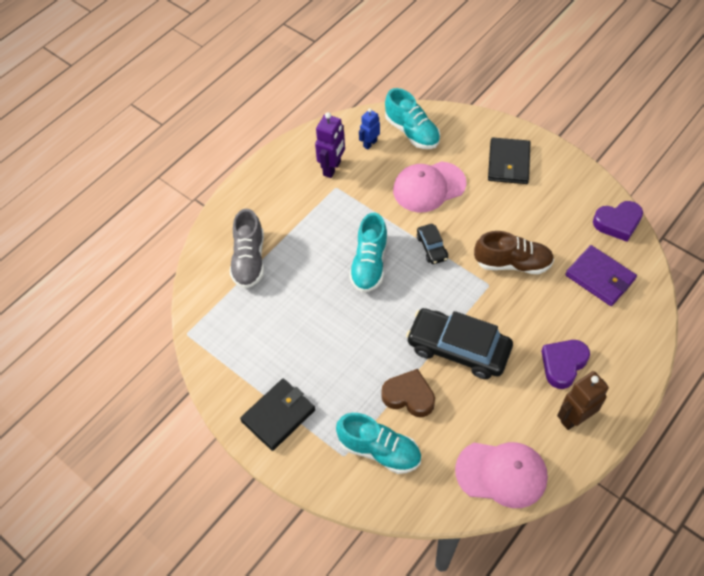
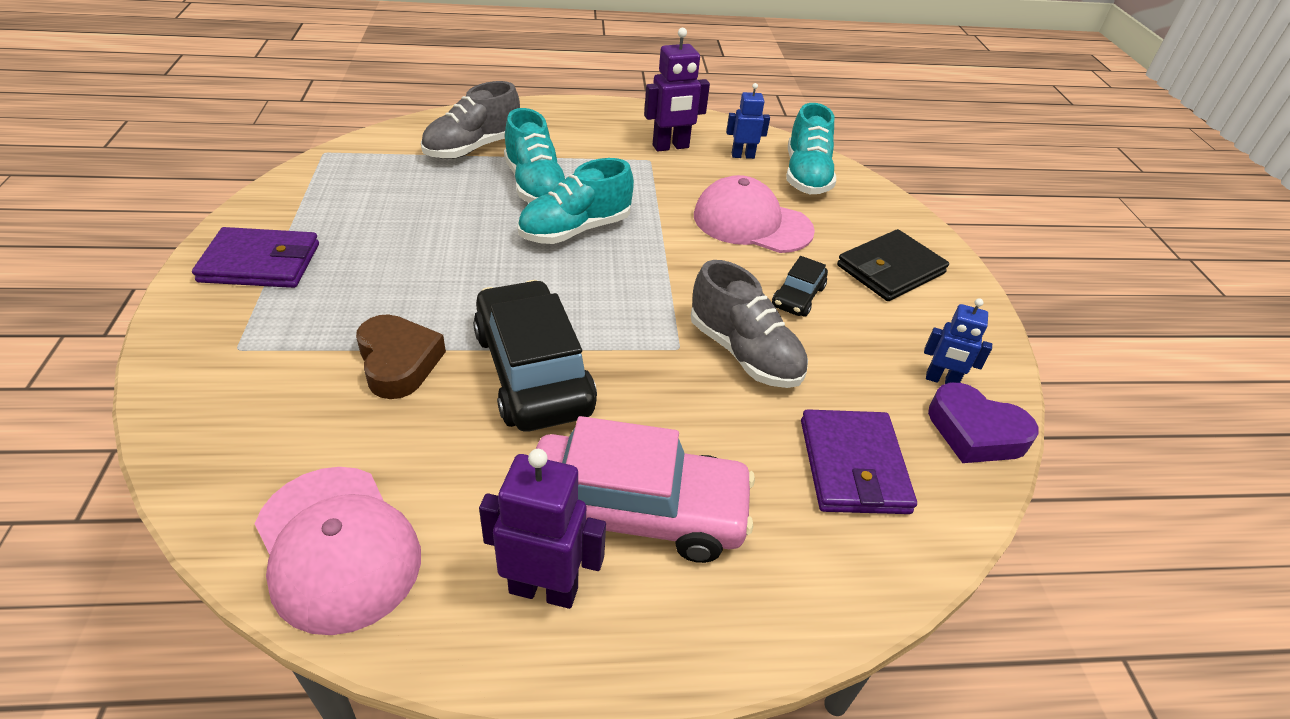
camera: 40 degrees right, 15 degrees down
black wallet [240,379,315,451] -> purple wallet [192,227,319,288]
turquoise shoe [336,413,421,474] -> turquoise shoe moved to [504,108,566,203]
black car [417,224,448,264] -> black car moved to [772,256,828,317]
brown shoe [474,231,554,274] -> grey shoe [691,260,808,388]
purple heart [541,340,590,389] -> pink car [536,416,755,563]
brown robot [557,371,609,430] -> purple robot [479,449,606,609]
none -> blue robot [924,298,992,384]

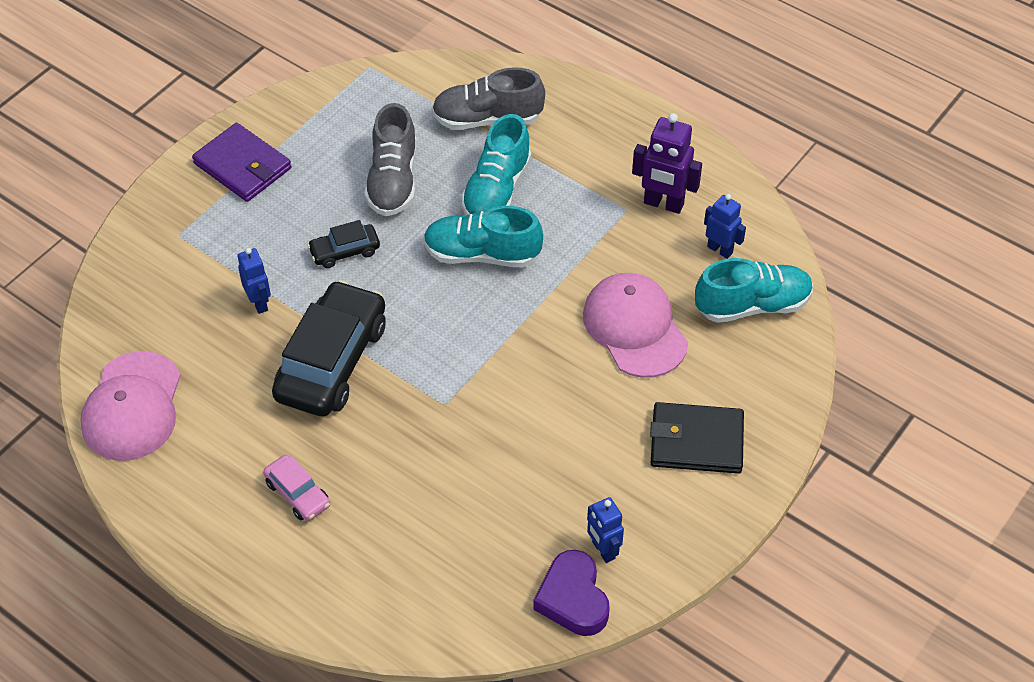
camera: 45 degrees right, 10 degrees up
brown heart [356,314,446,399] -> blue robot [238,248,271,314]
purple robot [479,449,606,609] -> none
pink car [536,416,755,563] -> pink car [263,455,330,521], size x0.48
grey shoe [691,260,808,388] -> grey shoe moved to [364,103,417,216]
black car [772,256,828,317] -> black car moved to [307,220,380,268]
turquoise shoe [786,103,836,194] -> turquoise shoe turned 150 degrees counterclockwise [695,258,813,323]
purple wallet [801,409,917,514] -> none

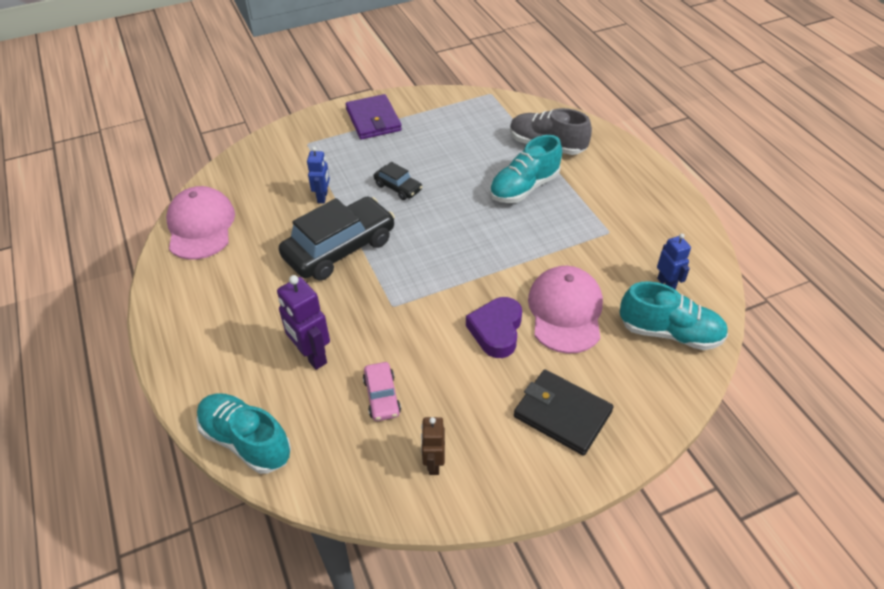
camera: 30 degrees right, 5 degrees down
pink cap [80,351,181,461] -> pink cap turned 135 degrees clockwise [166,186,235,260]
pink car [263,455,330,521] -> pink car moved to [363,362,401,421]
black car [307,220,380,268] -> black car turned 150 degrees counterclockwise [374,162,423,200]
grey shoe [364,103,417,216] -> none
turquoise shoe [424,206,543,267] -> turquoise shoe moved to [196,393,291,474]
purple heart [533,550,610,636] -> purple heart moved to [466,297,522,358]
blue robot [587,497,624,563] -> brown robot [421,417,445,475]
purple robot [632,113,702,214] -> purple robot moved to [277,275,330,370]

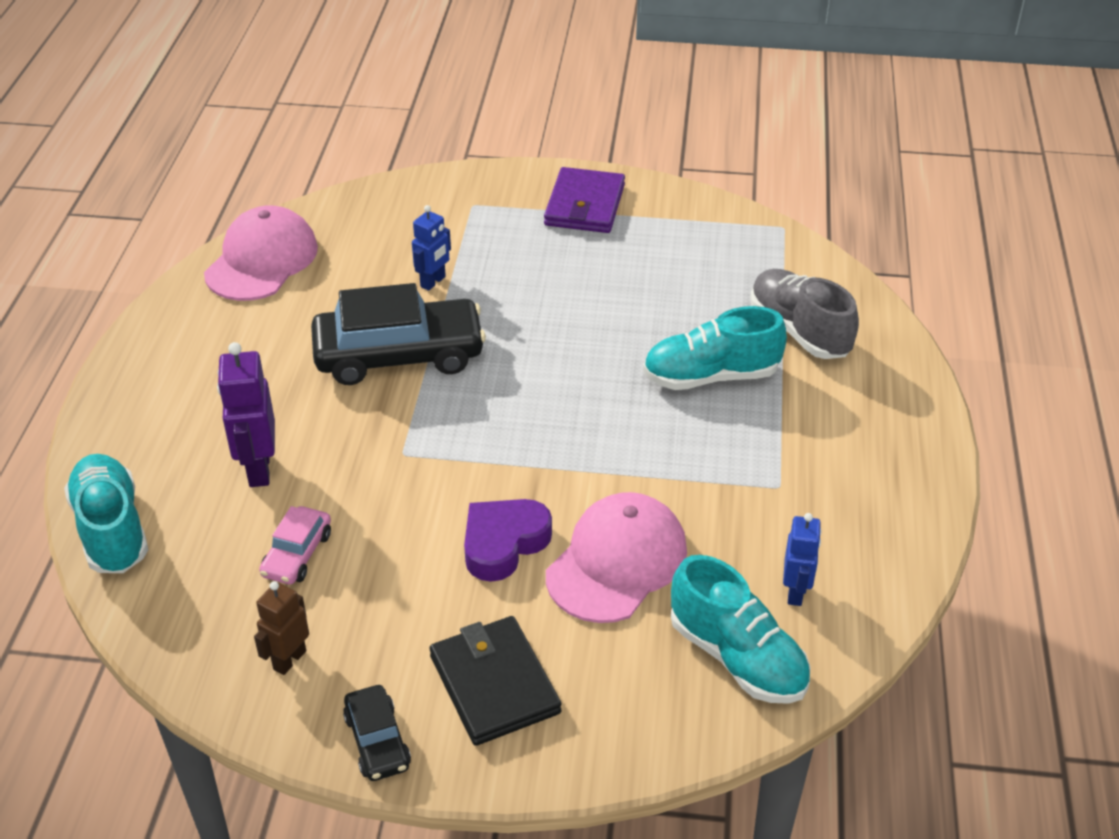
camera: 30 degrees right, 5 degrees down
black car [374,162,423,200] -> black car moved to [343,685,411,781]

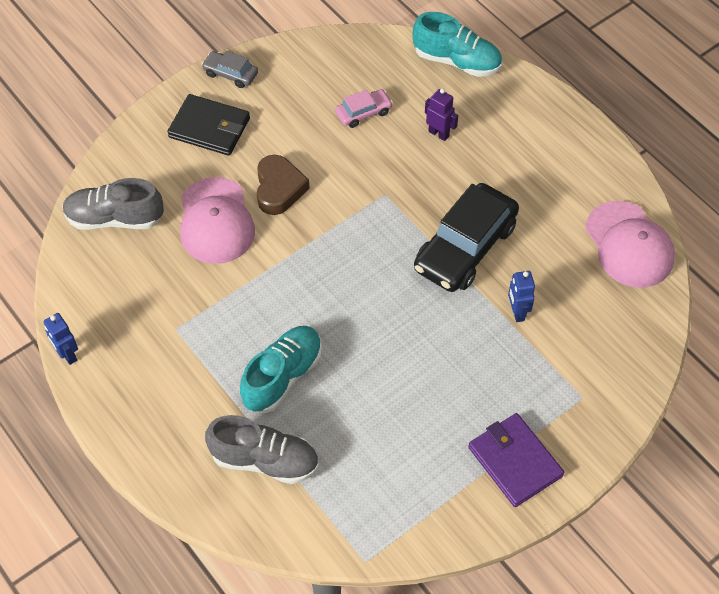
camera: 135 degrees right, 15 degrees up
purple robot [217,342,275,487] -> purple robot [425,88,458,141], size x0.64
brown robot [254,581,309,675] -> none
pink car [259,506,331,584] -> pink car turned 90 degrees clockwise [335,89,393,128]
black car [343,685,411,781] -> grey car [202,51,258,88]
purple heart [464,499,552,582] -> brown heart [257,155,310,215]
turquoise shoe [671,555,810,704] -> grey shoe [62,178,164,230]
blue robot [783,513,822,606] -> blue robot moved to [43,313,78,365]

